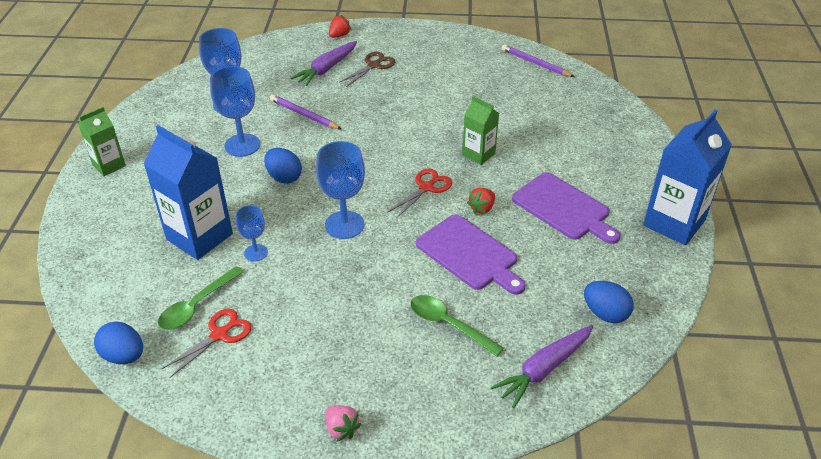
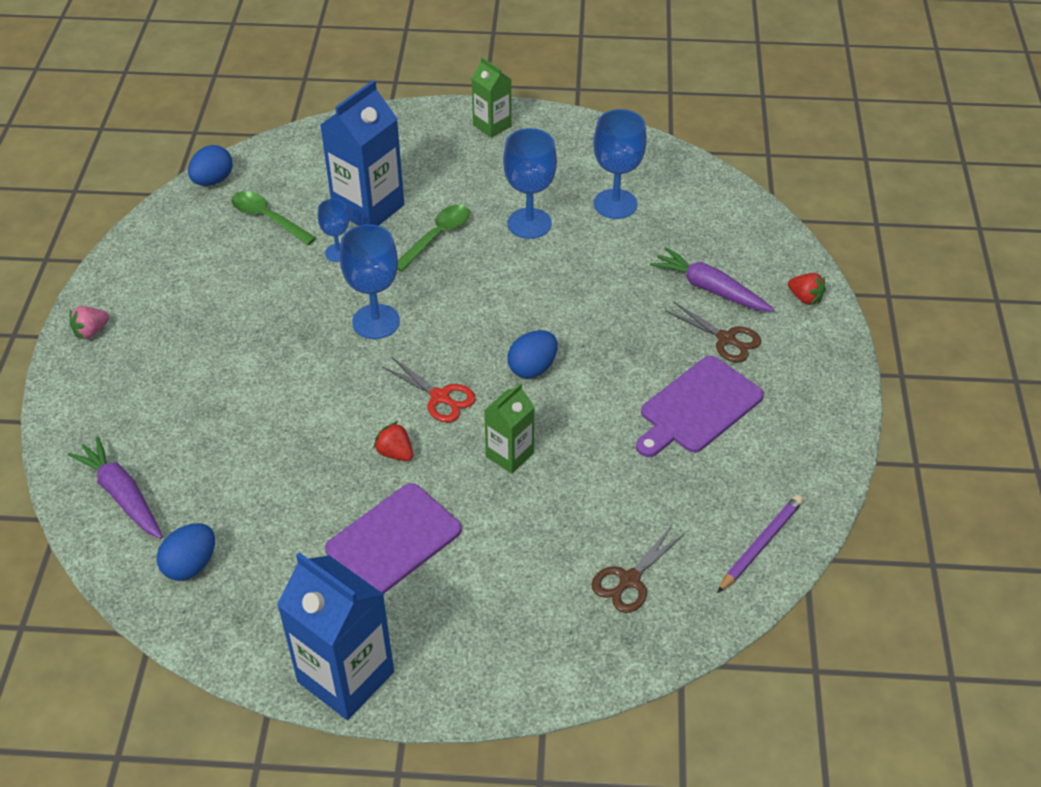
camera: 90 degrees right, 5 degrees up
red scissors [162,309,252,378] -> none
blue egg [264,148,302,184] -> blue egg moved to [507,330,558,378]
purple pencil [270,95,342,130] -> none
green spoon [410,295,504,357] -> green spoon moved to [397,205,470,272]
purple cutting board [416,214,526,294] -> purple cutting board moved to [636,356,764,457]
none -> brown scissors [591,526,685,613]

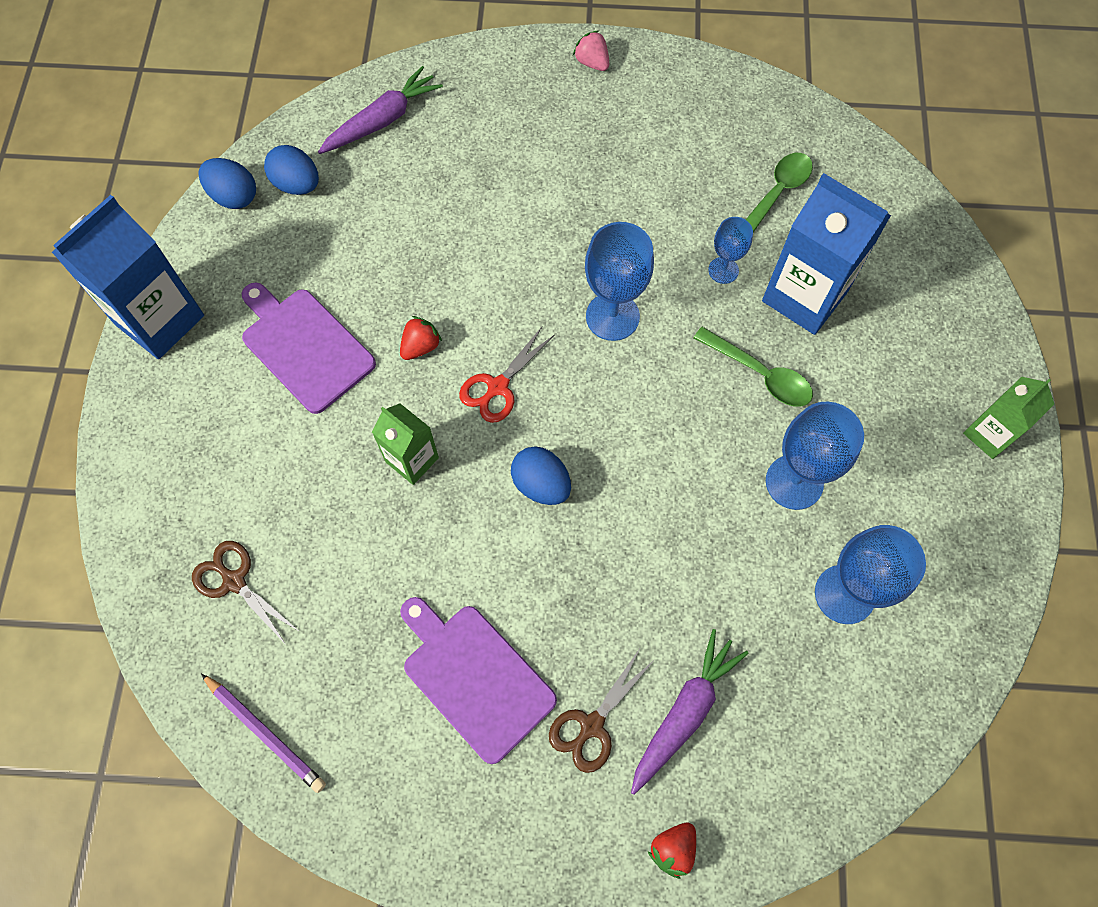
camera: 90 degrees right, 20 degrees up
blue egg [188,145,233,186] -> blue egg moved to [198,158,256,209]

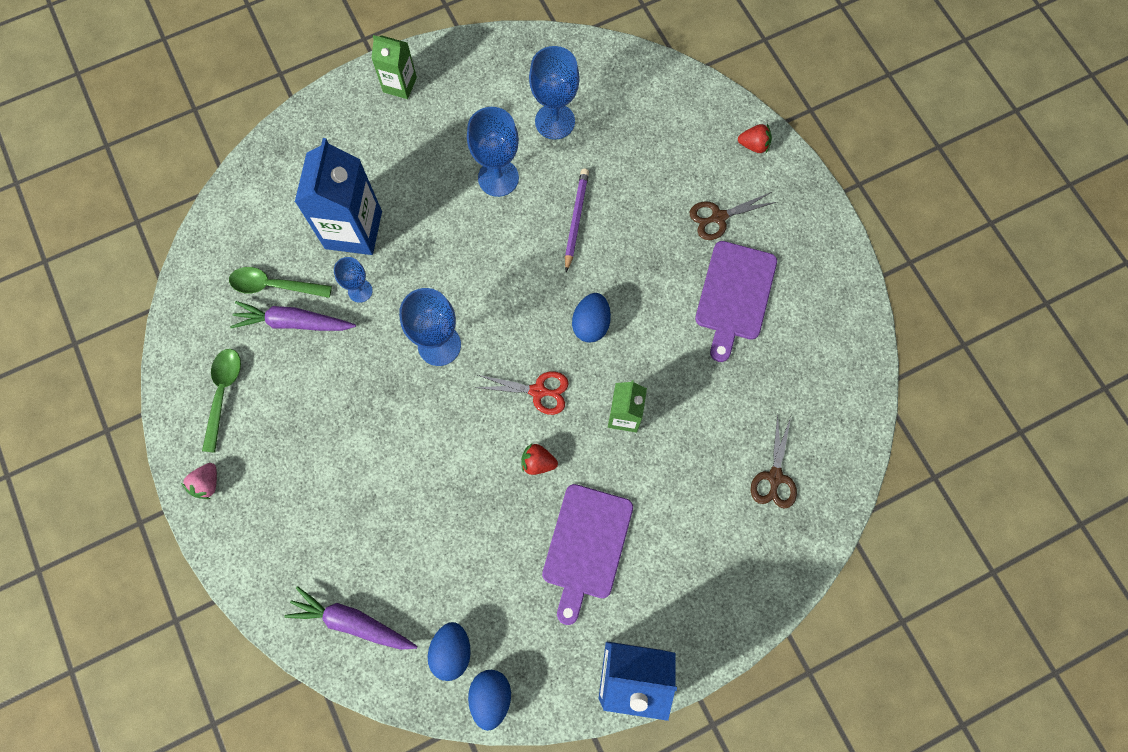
camera: 120 degrees left, 5 degrees up
purple pencil [201,674,326,793] -> purple pencil moved to [565,169,589,272]
brown scissors [549,650,653,773] -> brown scissors turned 150 degrees clockwise [690,192,776,240]
purple carrot [631,629,749,795] -> purple carrot moved to [230,301,356,331]
green spoon [694,327,813,407] -> green spoon moved to [202,349,241,453]

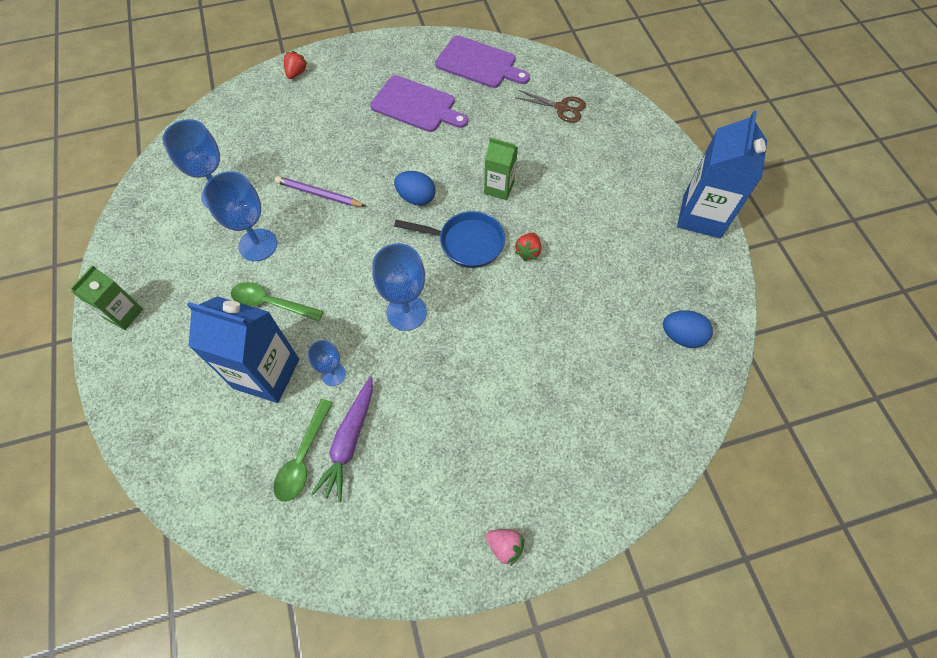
camera: 80 degrees left, 10 degrees down
green spoon [202,349,241,453] -> green spoon moved to [231,282,323,321]
purple carrot [284,586,417,650] -> none
blue egg [468,670,511,731] -> none
red scissors [475,371,569,415] -> blue pan [394,211,505,268]
purple cutting board [542,484,633,625] -> purple cutting board moved to [435,36,530,88]
brown scissors [690,192,776,240] -> none

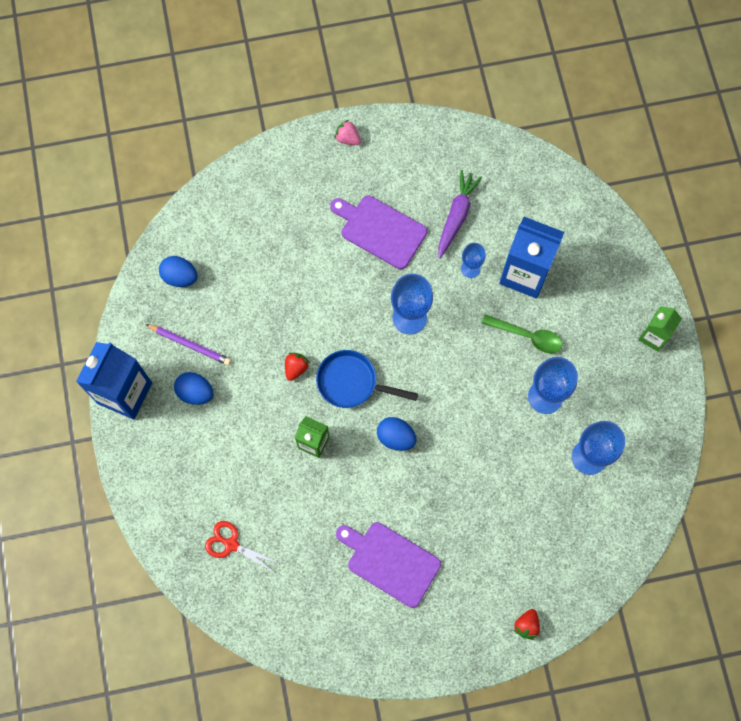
camera: 175 degrees left, 10 degrees up
green spoon [273,399,333,502] -> none
purple pencil [275,176,365,207] -> purple pencil moved to [145,324,231,365]
purple cutting board [435,36,530,88] -> purple cutting board moved to [330,195,427,269]
brown scissors [515,90,586,123] -> red scissors [205,521,279,573]
none -> blue egg [174,372,213,405]

